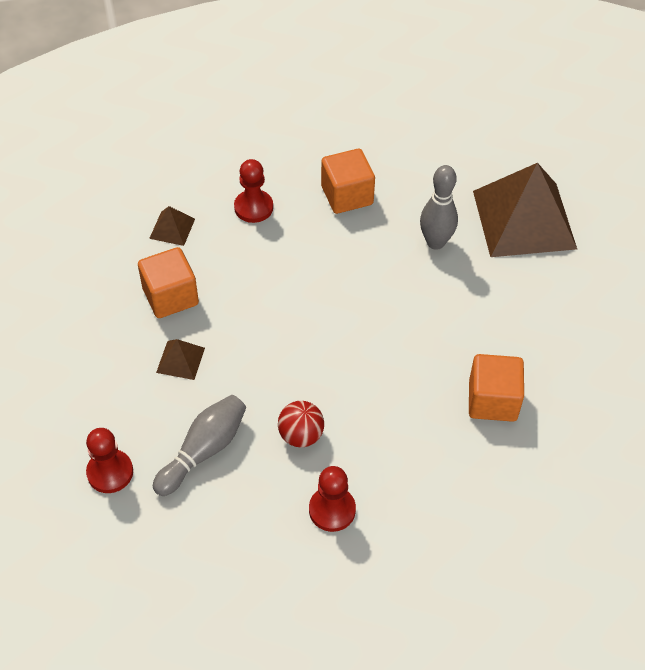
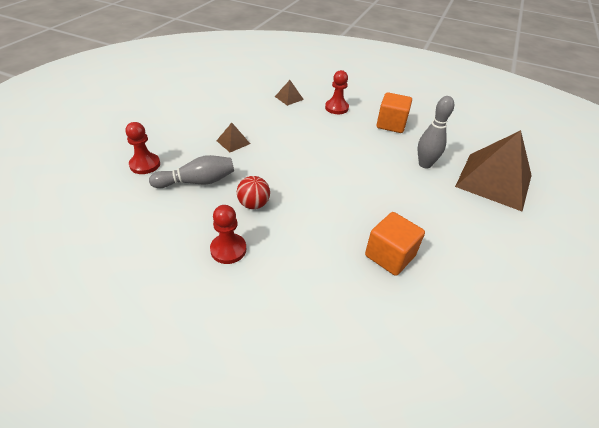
camera: 35 degrees right, 10 degrees down
orange cube [138,247,199,318] -> none

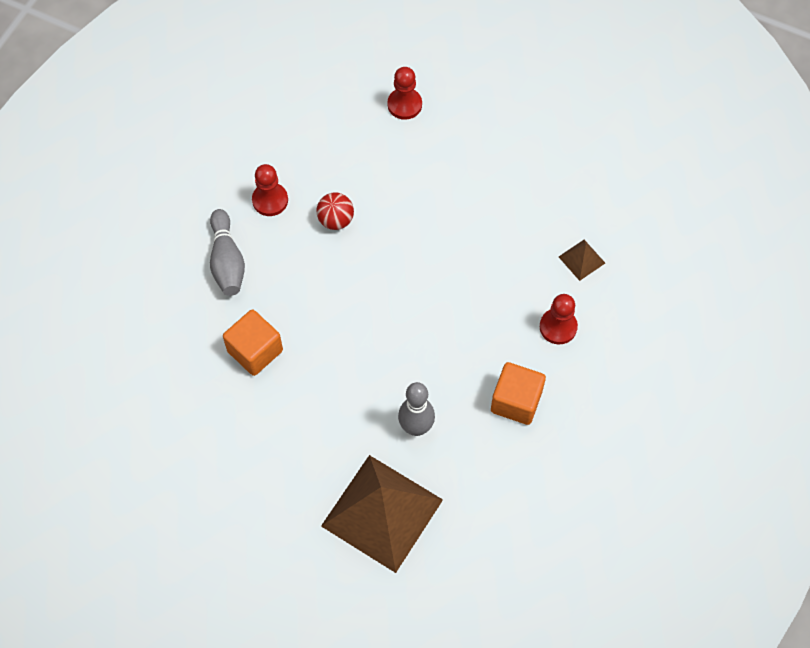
camera: 95 degrees right, 20 degrees up
grey bowling pin [149,155,234,188] -> grey bowling pin moved to [210,209,245,296]
brown pyramid [217,123,250,152] -> none

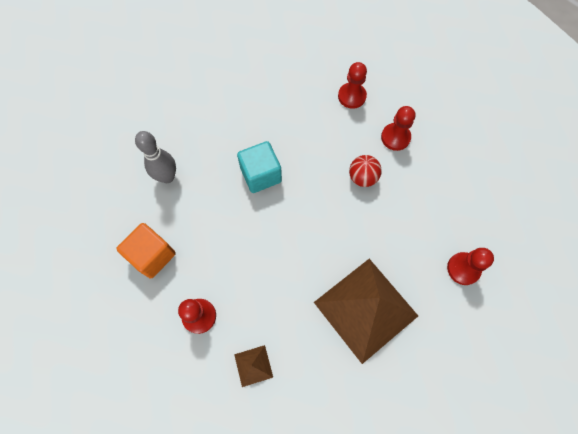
camera: 110 degrees right, 5 degrees up
grey bowling pin [210,209,245,296] -> red pawn [338,62,367,109]
orange cube [223,309,283,376] -> none
brown pyramid [321,455,443,573] -> brown pyramid moved to [314,259,418,364]
none -> turquoise cube [237,141,282,193]

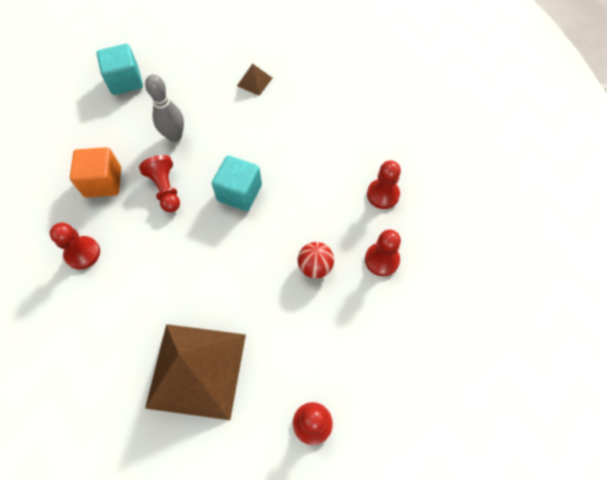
camera: 45 degrees right, 5 degrees down
brown pyramid [234,345,273,387] -> brown pyramid moved to [237,63,272,96]
none -> turquoise cube [97,44,143,95]
none -> red pawn [139,155,180,212]

